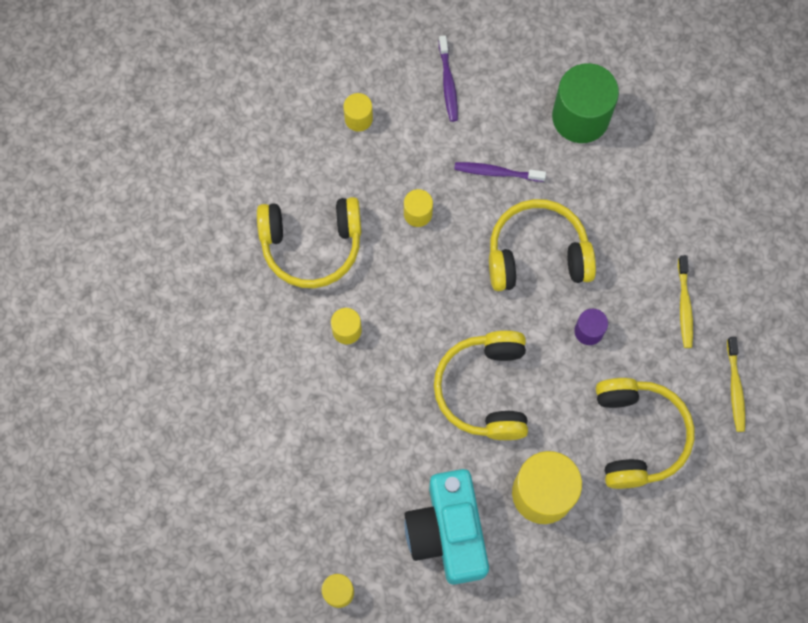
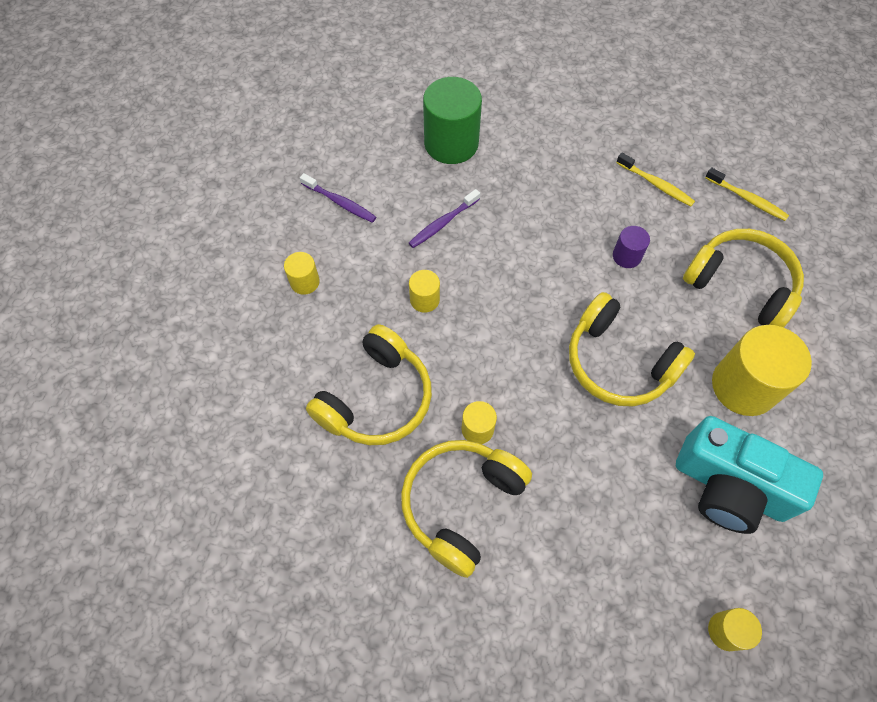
camera: 50 degrees left, 10 degrees down
yellow headphones [489,199,596,291] -> yellow headphones moved to [401,440,532,578]

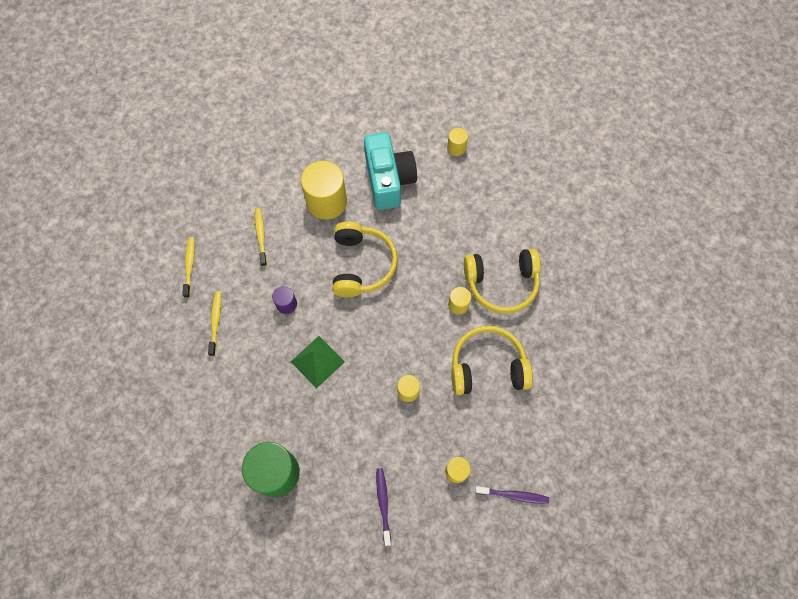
camera: 130 degrees left, 5 degrees up
purple toothbrush [409,189,480,248] -> purple toothbrush moved to [475,486,549,504]
yellow headphones [683,229,804,327] -> yellow toothbrush [255,208,267,266]
none -> green pyramid [291,336,345,389]

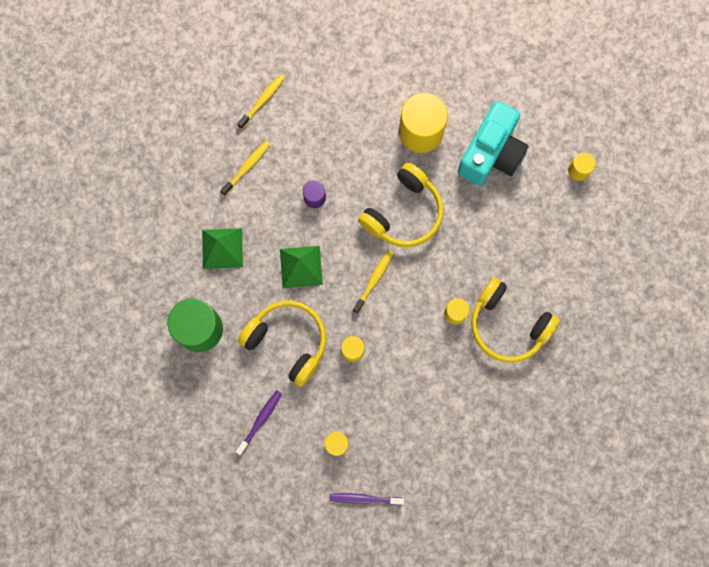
camera: 40 degrees right, 10 degrees up
yellow toothbrush [255,208,267,266] -> yellow toothbrush moved to [353,250,393,313]
yellow headphones [451,326,533,395] -> yellow headphones moved to [238,301,326,387]
purple toothbrush [475,486,549,504] -> purple toothbrush turned 135 degrees clockwise [329,493,404,505]
none -> green pyramid [202,228,243,269]

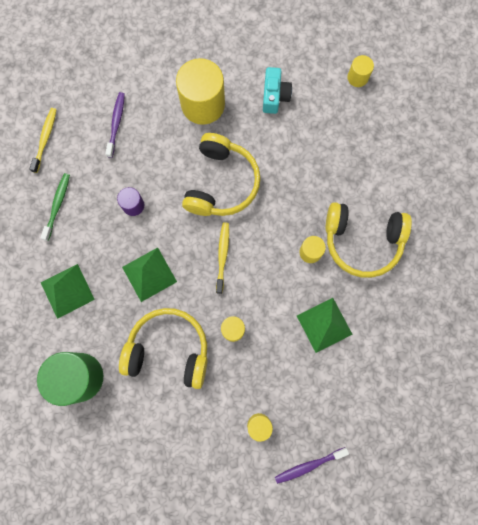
camera: 25 degrees left, 0 degrees up
yellow toothbrush [220,141,270,196] -> green toothbrush [40,173,70,241]
purple toothbrush [236,390,282,455] -> purple toothbrush moved to [105,92,125,158]
turquoise camera [458,101,529,186] -> turquoise camera [263,67,292,114], size x0.54
none -> green pyramid [297,298,352,353]

